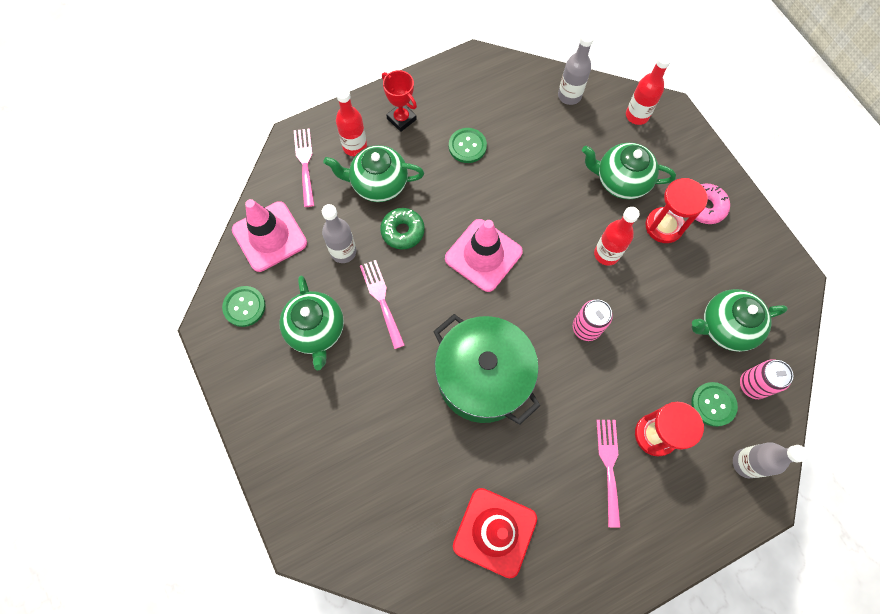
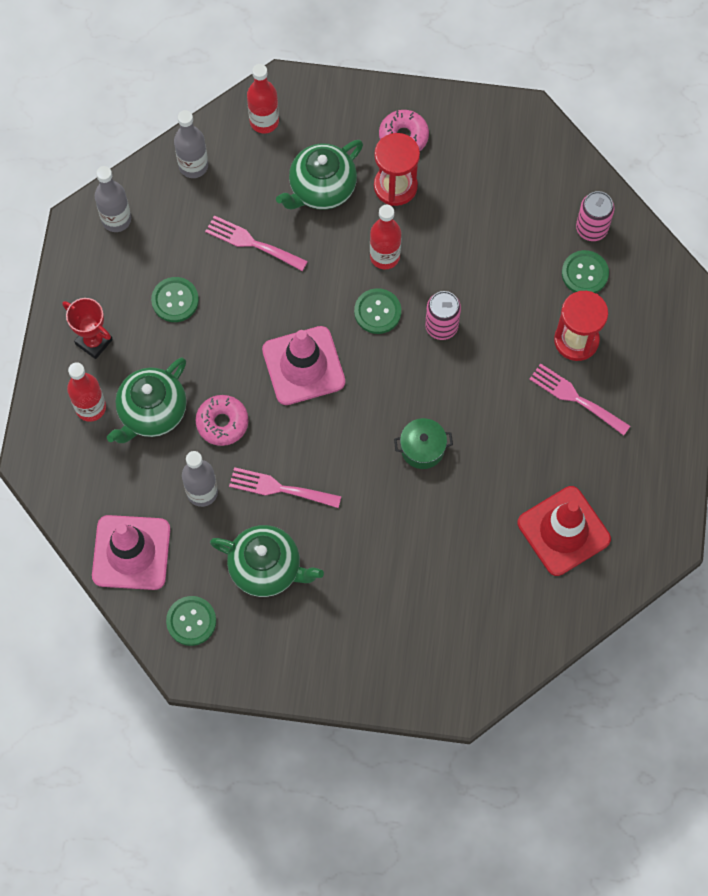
camera: 55 degrees left, 0 degrees up
pink fork [294,128,314,207] -> pink fork moved to [205,215,308,271]
green donut [380,208,425,249] -> pink donut [196,395,249,446]
red trophy [382,70,417,132] -> red trophy turned 45 degrees clockwise [62,298,113,359]
green pot [433,314,540,425] -> green pot [394,418,453,469], size x0.43
green teapot [692,289,788,352] -> none
grey bottle [733,442,808,478] -> grey bottle moved to [95,166,131,232]
none -> green button [354,288,401,334]

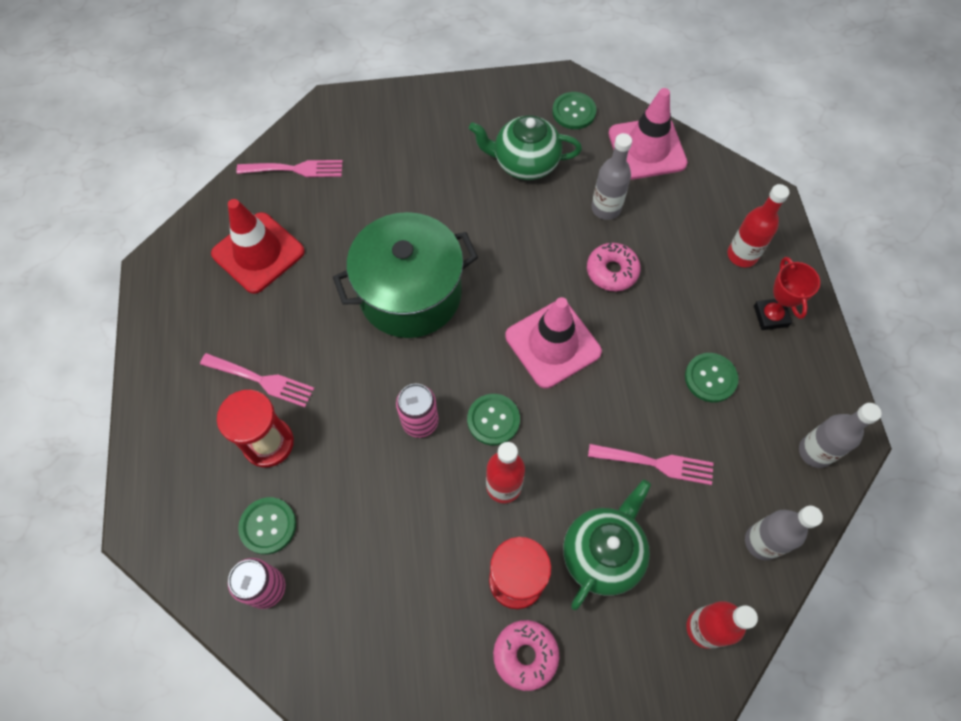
camera: 165 degrees right, 5 degrees down
red trophy [62,298,113,359] -> red trophy turned 60 degrees clockwise [754,257,820,330]
green teapot [107,358,187,443] -> none
pink fork [229,467,341,508] -> pink fork moved to [236,160,343,177]
green pot [394,418,453,469] -> green pot [333,212,478,338], size x2.30

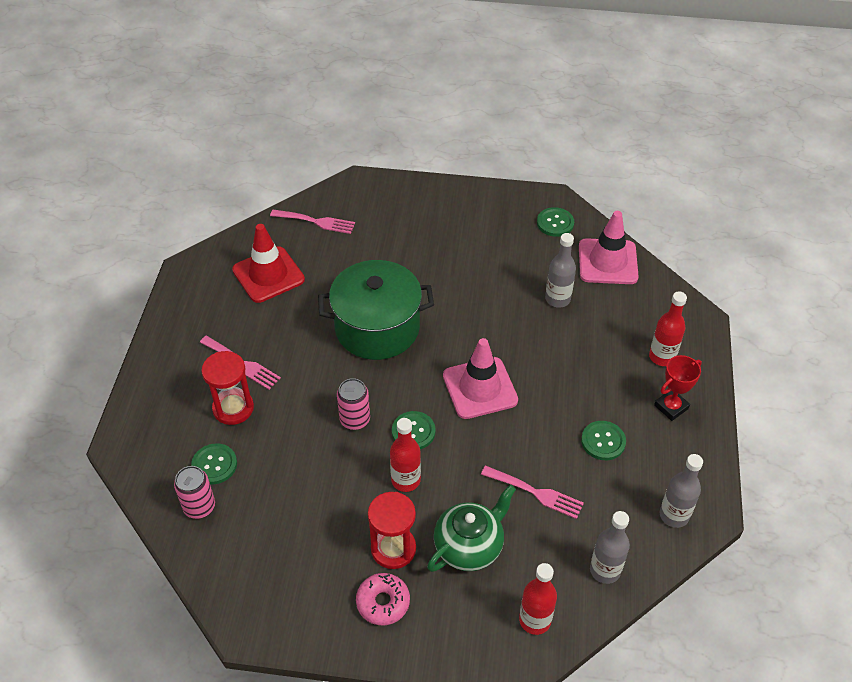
camera: 15 degrees right, 15 degrees down
green teapot [469,115,582,180] -> none
pink donut [587,243,641,291] -> none
red trophy [754,257,820,330] -> red trophy turned 45 degrees clockwise [654,355,702,421]

